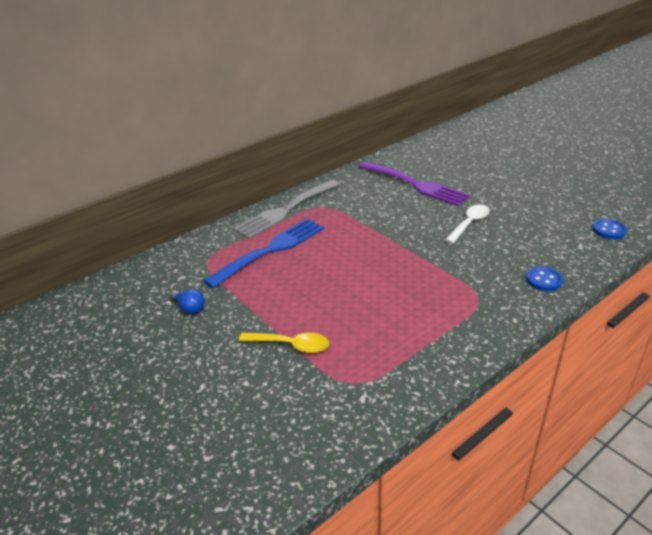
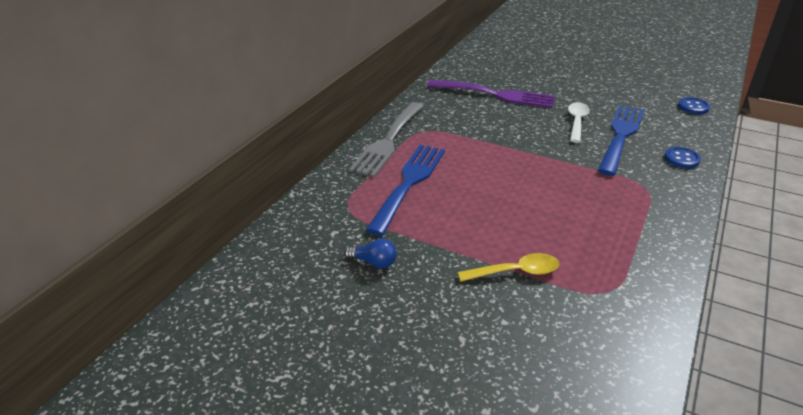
camera: 25 degrees left, 0 degrees up
none -> blue fork [598,105,644,176]

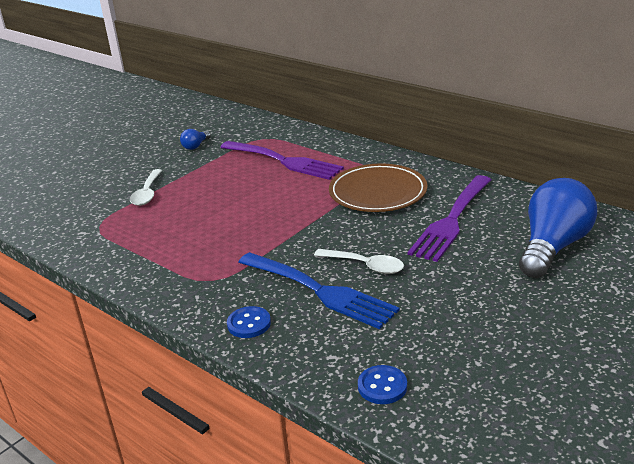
camera: 105 degrees right, 5 degrees down
grey fork [349,102,423,177] -> none
blue fork [366,145,445,236] -> purple fork [220,141,344,180]
yellow spoon [457,253,560,282] -> white spoon [130,169,162,206]
none -> brown plate [329,164,427,212]
none -> blue light bulb [519,178,597,278]

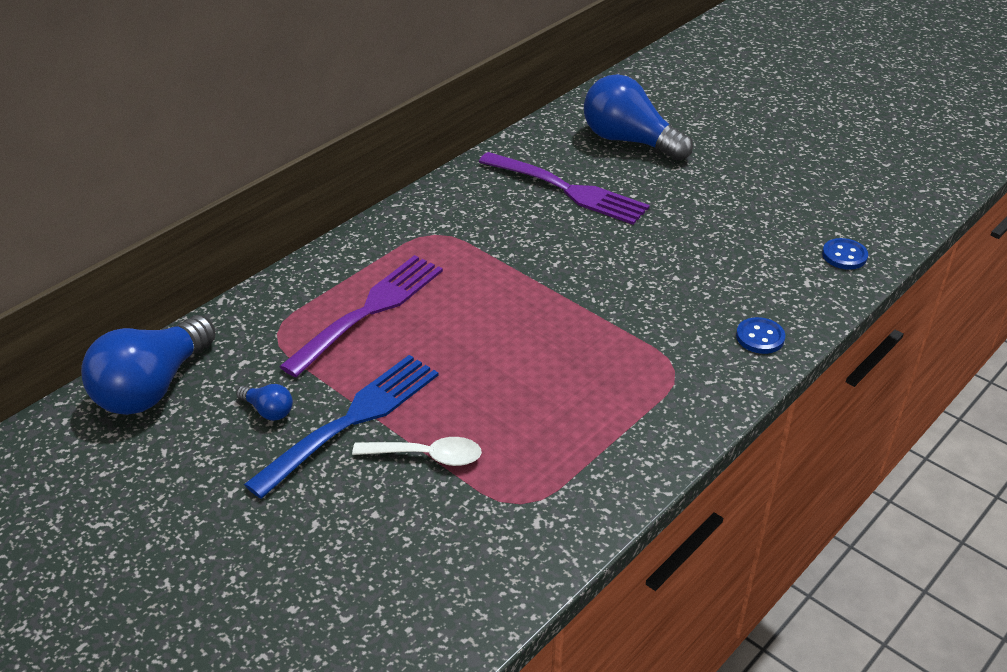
camera: 90 degrees left, 10 degrees up
blue fork [238,252,400,329] -> blue fork moved to [244,355,438,499]
white spoon [314,249,404,274] -> none
brown plate [329,164,427,212] -> none
none -> blue light bulb [81,315,216,415]

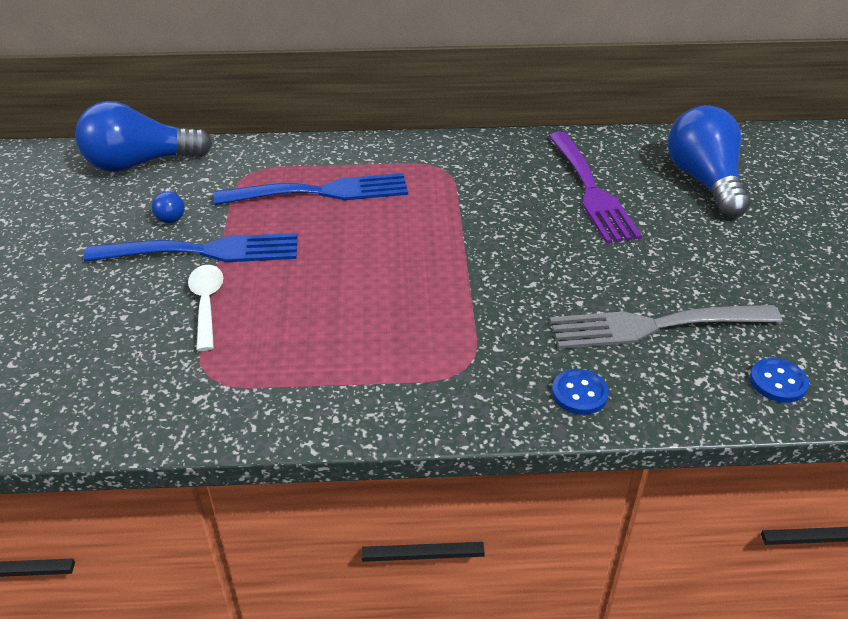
camera: 45 degrees right, 0 degrees up
purple fork [279,255,443,377] -> blue fork [214,173,408,205]
white spoon [352,437,482,466] -> white spoon turned 150 degrees counterclockwise [188,265,223,351]
none -> grey fork [550,305,782,349]

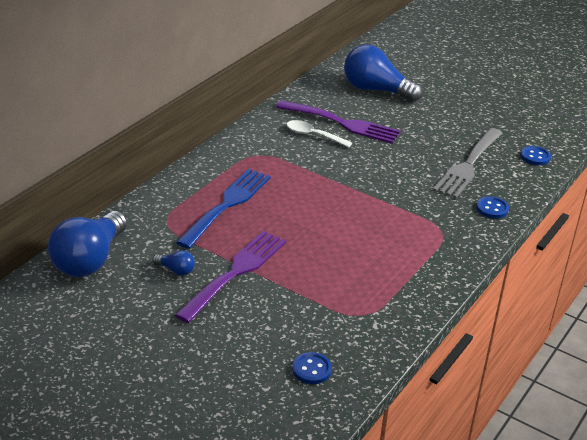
camera: 55 degrees left, 5 degrees down
blue fork [83,233,298,262] -> purple fork [175,231,286,323]
white spoon [188,265,223,351] -> white spoon moved to [287,120,352,148]
none -> blue button [292,352,332,384]

